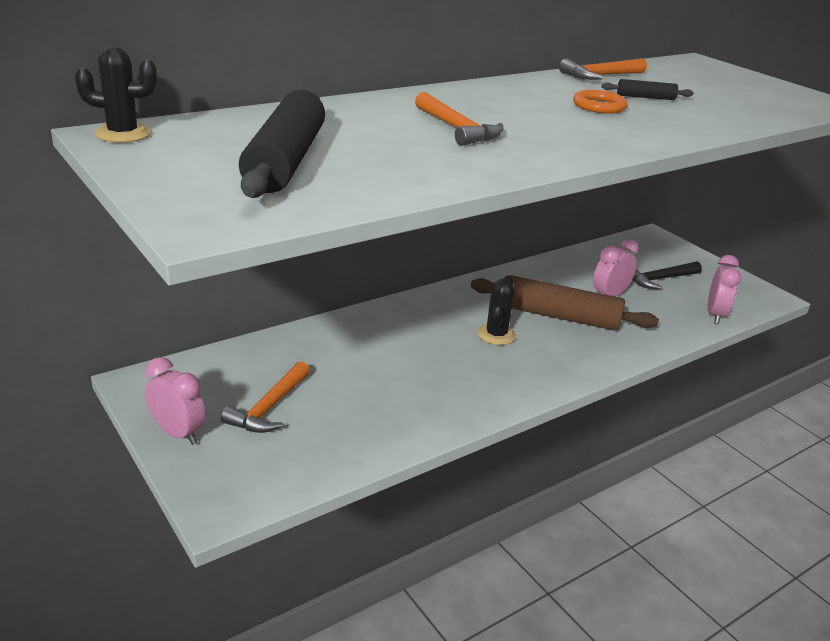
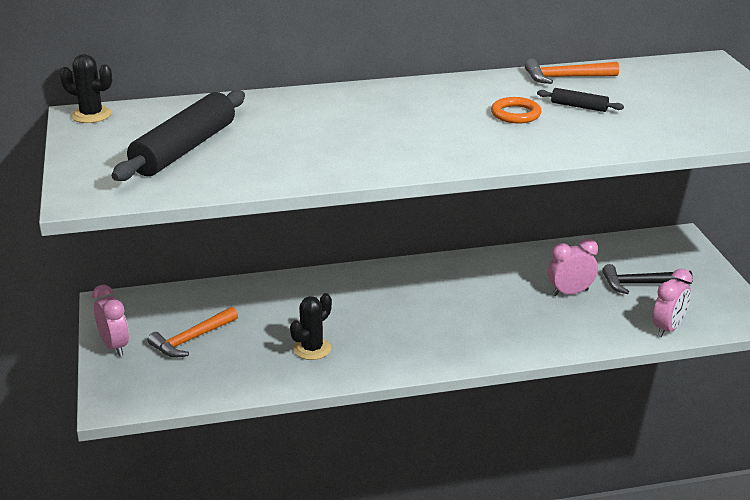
camera: 25 degrees right, 0 degrees up
orange hammer [415,92,504,146] -> none
brown rolling pin [471,275,659,331] -> none
black cactus [477,276,516,345] -> black cactus moved to [290,293,332,360]

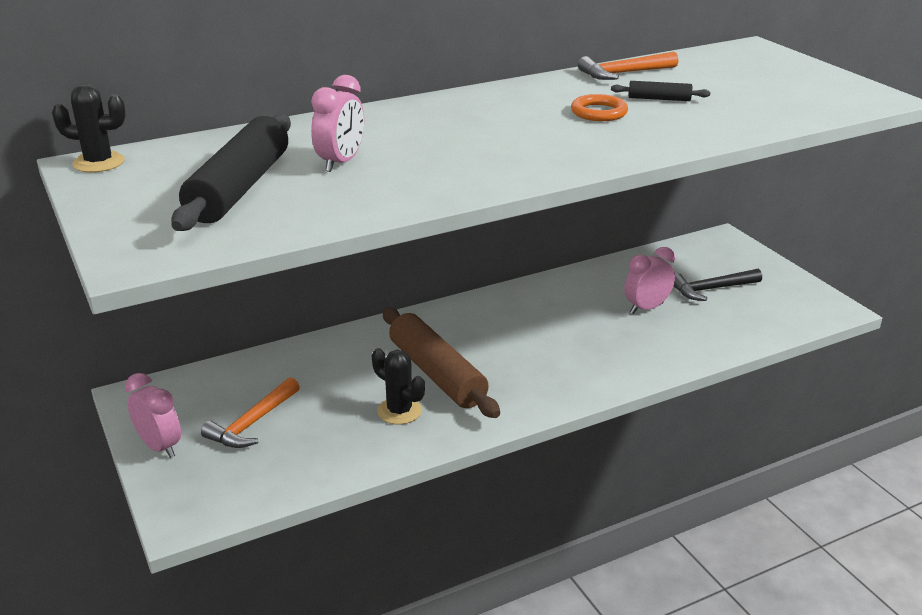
camera: 15 degrees left, 0 degrees up
black cactus [290,293,332,360] -> black cactus turned 75 degrees counterclockwise [372,348,425,425]
pink clock [653,269,692,338] -> pink clock moved to [311,75,364,172]
none -> brown rolling pin [382,308,500,418]

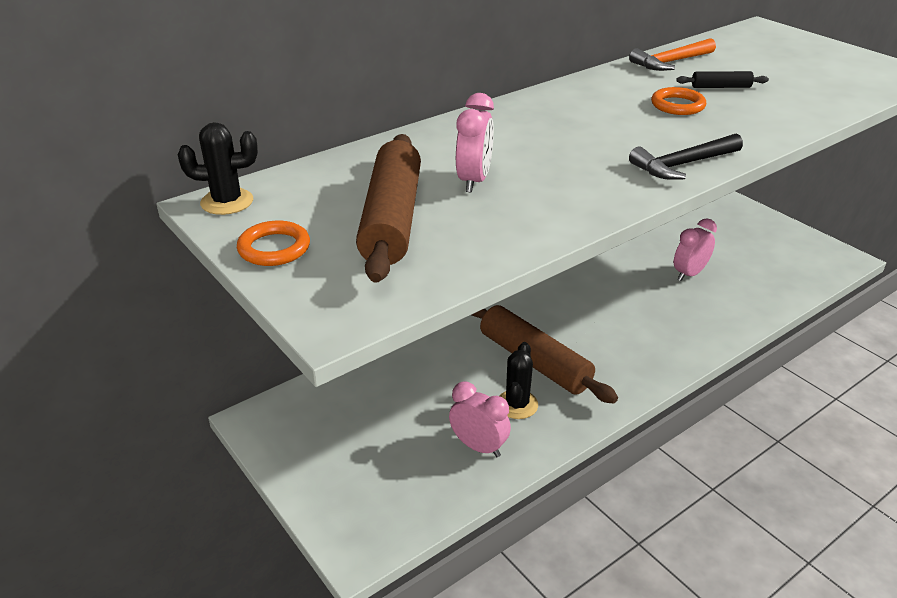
camera: 10 degrees left, 5 degrees up
pink clock [125,373,181,458] -> pink clock moved to [449,382,511,457]
black rolling pin [171,114,291,231] -> brown rolling pin [356,134,421,283]
orange hammer [201,377,300,448] -> none
black cactus [372,348,425,425] -> black cactus turned 75 degrees clockwise [499,342,538,419]
black hammer [674,269,762,301] -> black hammer moved to [629,134,743,180]
none -> orange ring [237,221,310,266]

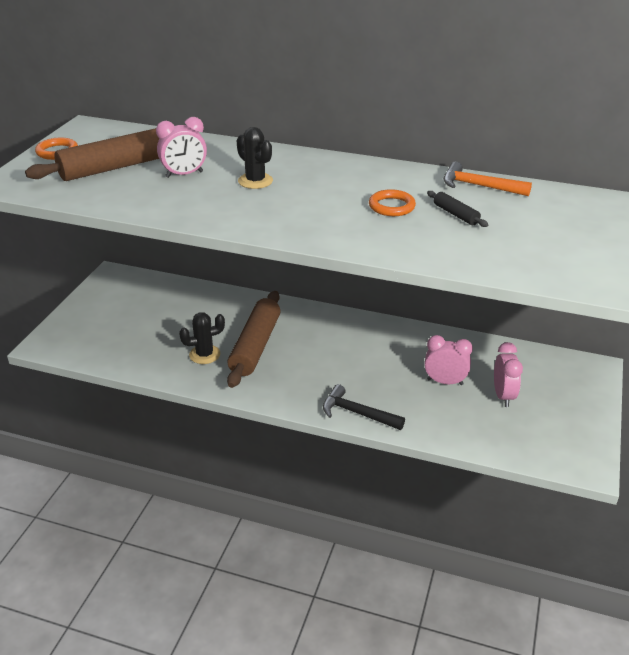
camera: 55 degrees right, 0 degrees up
black cactus [178,122,258,215] -> black cactus moved to [236,127,273,189]
pink clock [449,382,511,457] -> pink clock moved to [494,342,523,407]
black hammer [629,134,743,180] -> black hammer moved to [323,384,405,430]

